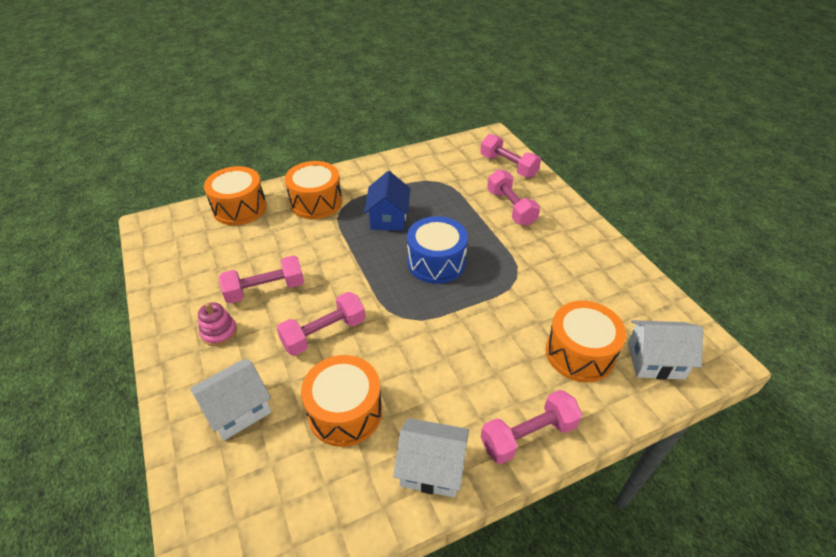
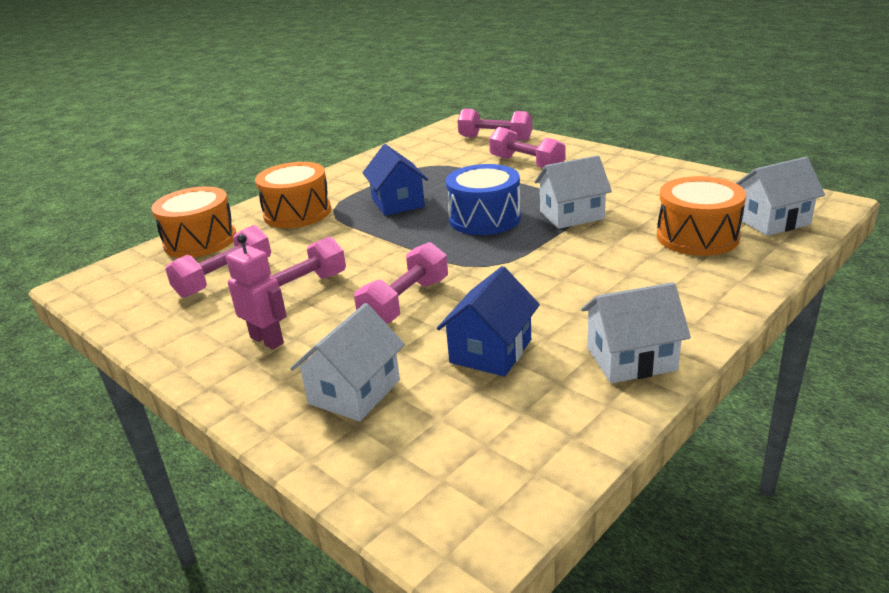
camera: 20 degrees left, 15 degrees down
pink stacking toy [198,302,237,346] -> pink robot [226,234,287,349]
orange drum [301,355,382,447] -> blue house [437,266,540,377]
pink dumbbell [481,390,582,464] -> pink dumbbell moved to [165,225,271,298]
none -> white house [534,155,612,229]

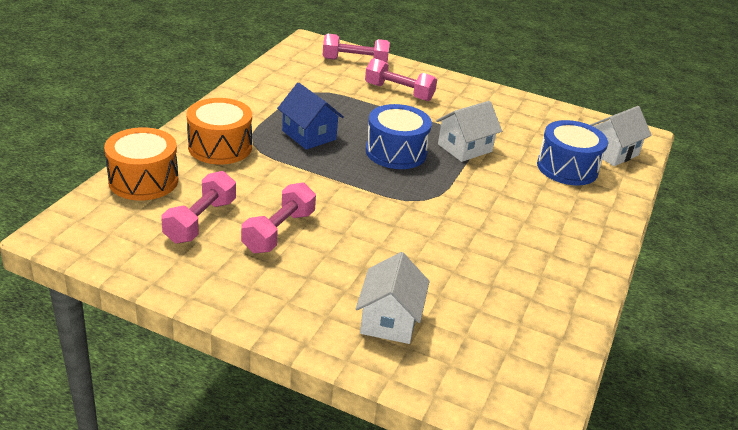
camera: 25 degrees left, 5 degrees up
pink robot [226,234,287,349] -> none
pink dumbbell [354,242,448,324] -> none
blue house [437,266,540,377] -> none
white house [581,282,691,383] -> none
orange drum [657,176,746,256] -> blue drum [537,120,608,185]

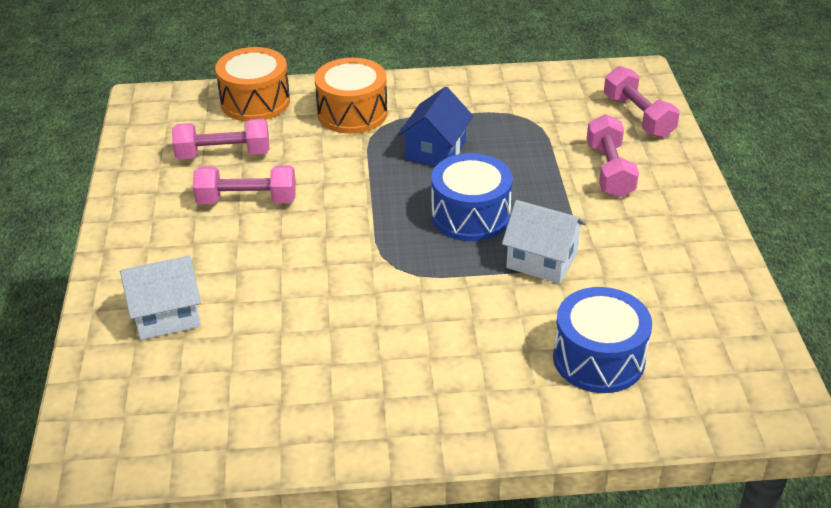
camera: 65 degrees right, 5 degrees up
white house [590,106,652,166] -> none

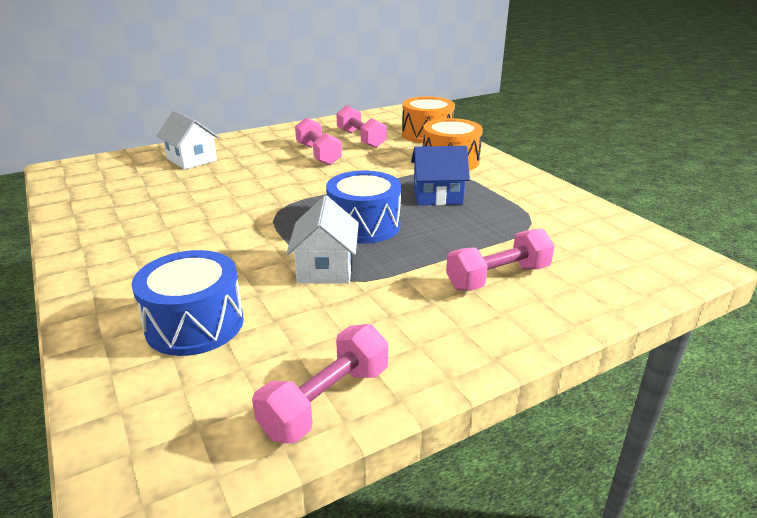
camera: 65 degrees right, 10 degrees down
pink dumbbell [604,66,680,138] -> pink dumbbell moved to [252,324,388,443]

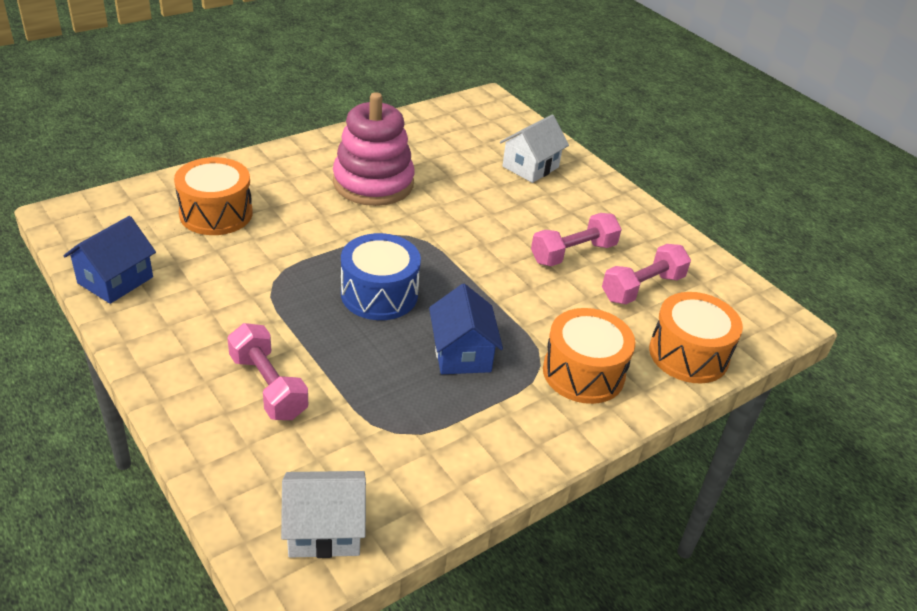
camera: 80 degrees right, 10 degrees up
blue drum [132,250,244,356] -> orange drum [174,157,253,235]
pink dumbbell [252,324,388,443] -> blue house [63,216,156,304]
white house [286,195,359,284] -> white house moved to [281,471,366,558]
none -> pink stacking toy [333,92,415,206]

